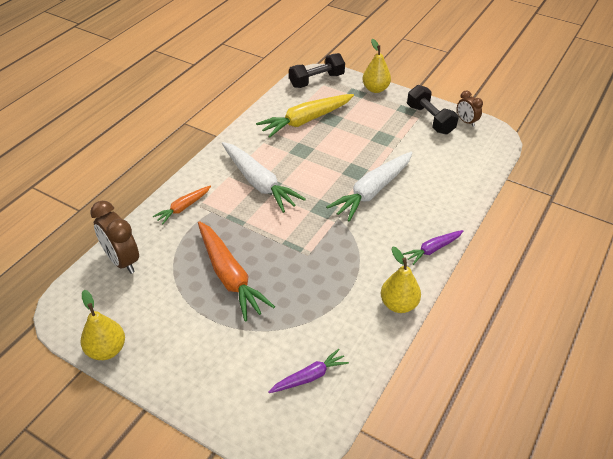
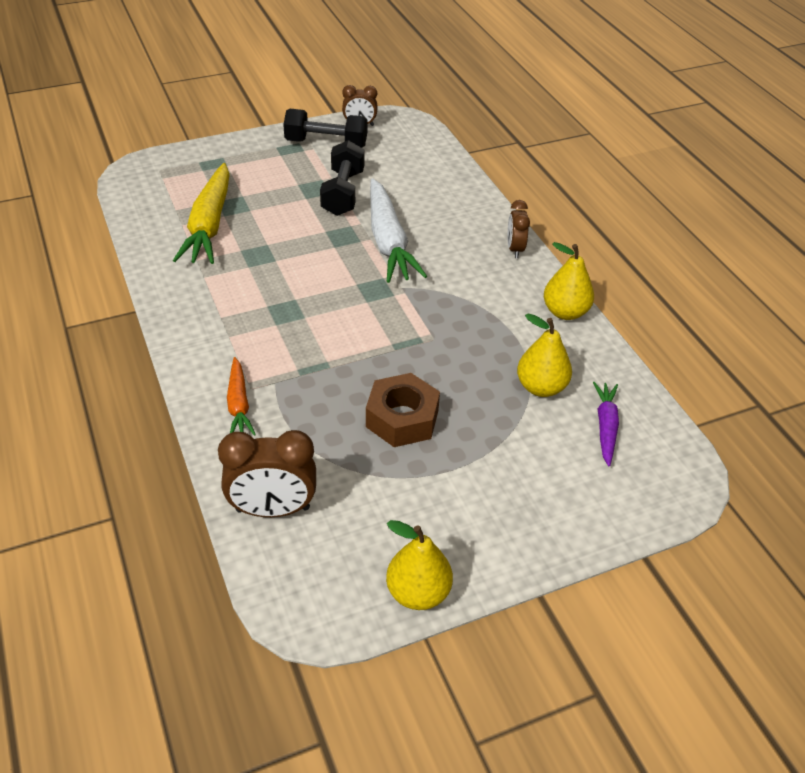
camera: 55 degrees left, 0 degrees up
orange carrot [198,221,275,321] -> brown nut [366,373,440,447]
white carrot [222,142,306,213] -> none
black dumbbell [289,53,345,88] -> black dumbbell moved to [320,140,364,216]
yellow pear [362,39,391,93] -> yellow pear moved to [517,313,572,397]
purple carrot [403,230,463,265] -> brown clock [508,200,530,258]

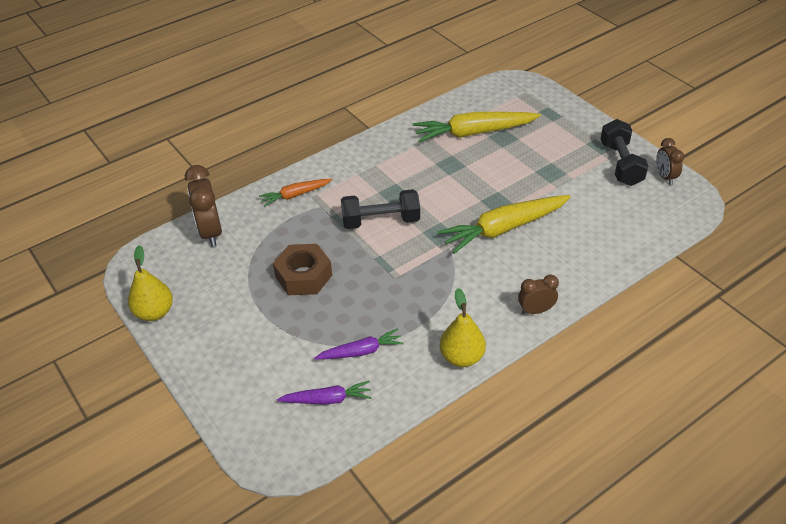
camera: 80 degrees right, 0 degrees up
black dumbbell [320,140,364,216] -> black dumbbell moved to [341,189,420,229]
white carrot [370,178,427,283] -> yellow carrot [438,195,571,254]
yellow pear [517,313,572,397] -> purple carrot [314,329,404,359]

